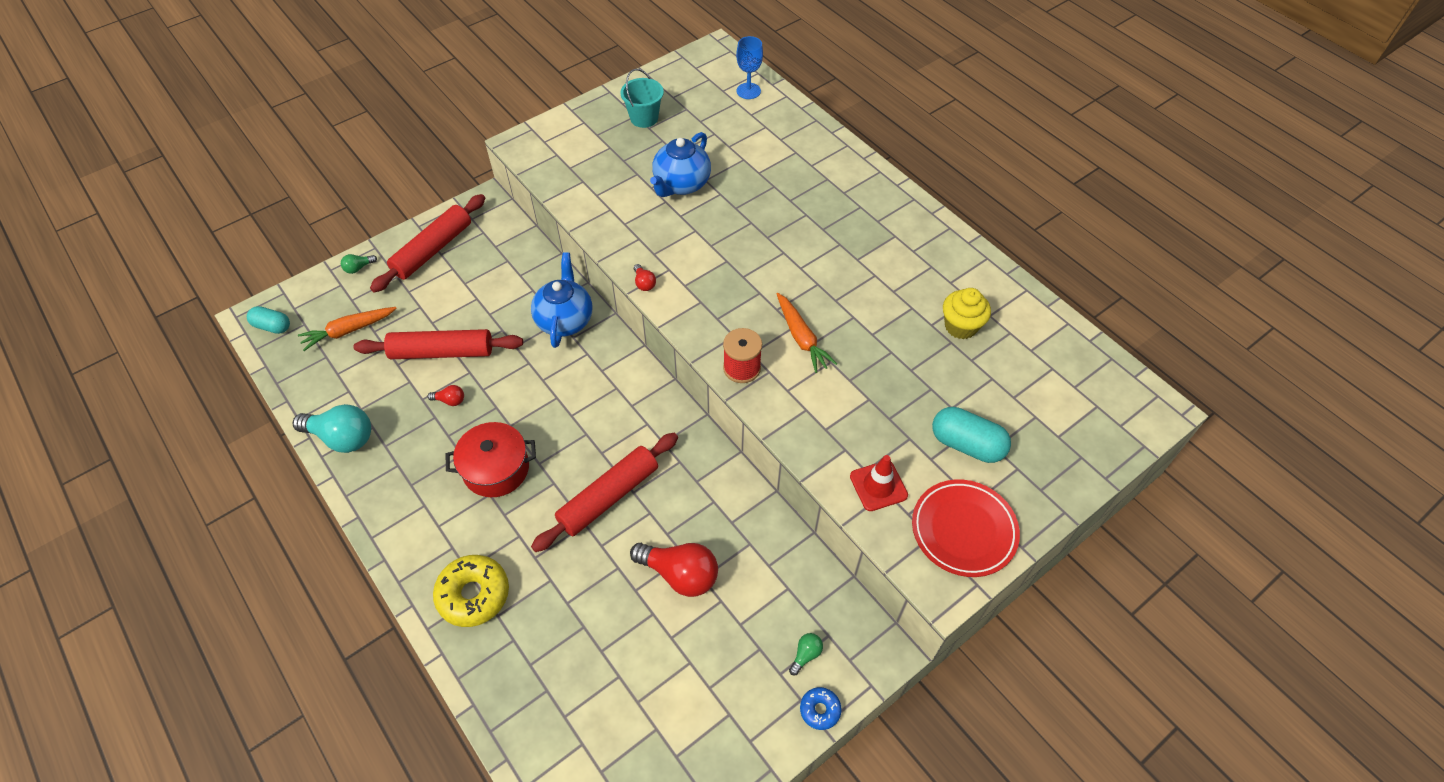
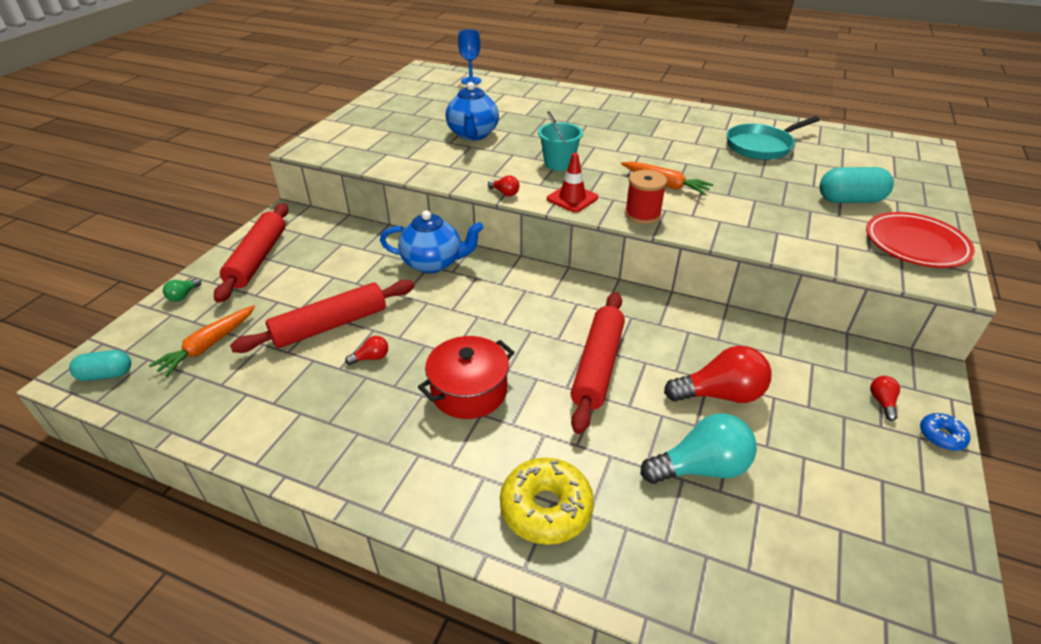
camera: 30 degrees left, 15 degrees down
turquoise light bulb [293,404,371,453] -> turquoise light bulb moved to [641,413,757,484]
blue teapot [531,252,592,348] -> blue teapot turned 120 degrees clockwise [380,210,484,273]
turquoise bucket [620,69,664,128] -> turquoise bucket moved to [538,111,583,171]
green light bulb [789,633,823,675] -> red light bulb [870,376,900,421]
red traffic cone [850,455,908,511] -> red traffic cone moved to [547,153,598,212]
yellow cupcake [943,288,991,339] -> turquoise pan [727,116,820,160]

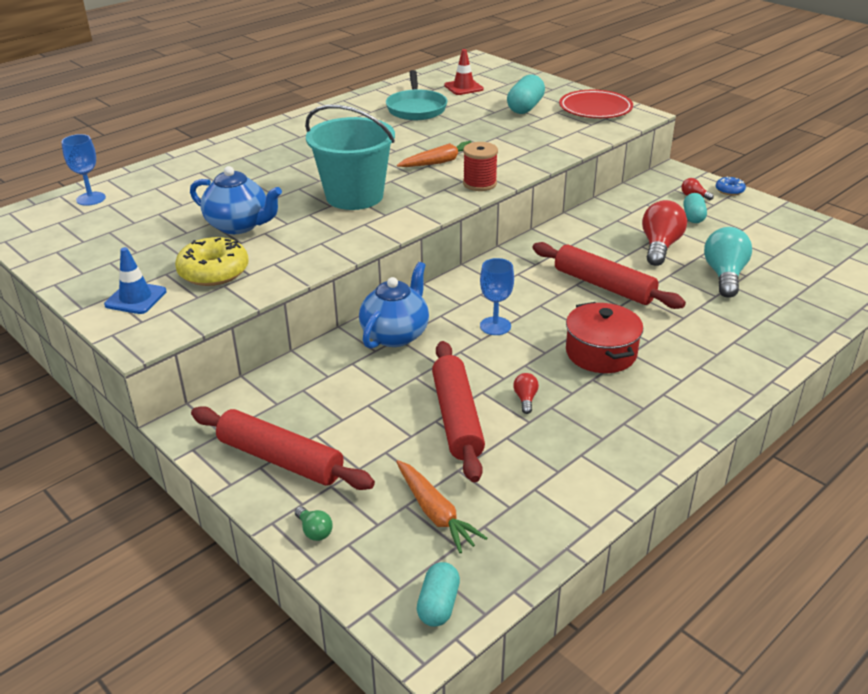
camera: 65 degrees left, 5 degrees down
red light bulb [488,175,519,196] -> none
yellow donut [500,458,594,545] -> yellow donut moved to [175,237,249,286]
turquoise bucket [538,111,583,171] -> turquoise bucket [305,105,395,210], size x1.81
red traffic cone [547,153,598,212] -> red traffic cone moved to [444,49,484,95]
none -> blue traffic cone [104,247,167,314]
none -> blue goblet [480,258,514,335]
none -> turquoise capsule [683,193,707,223]

